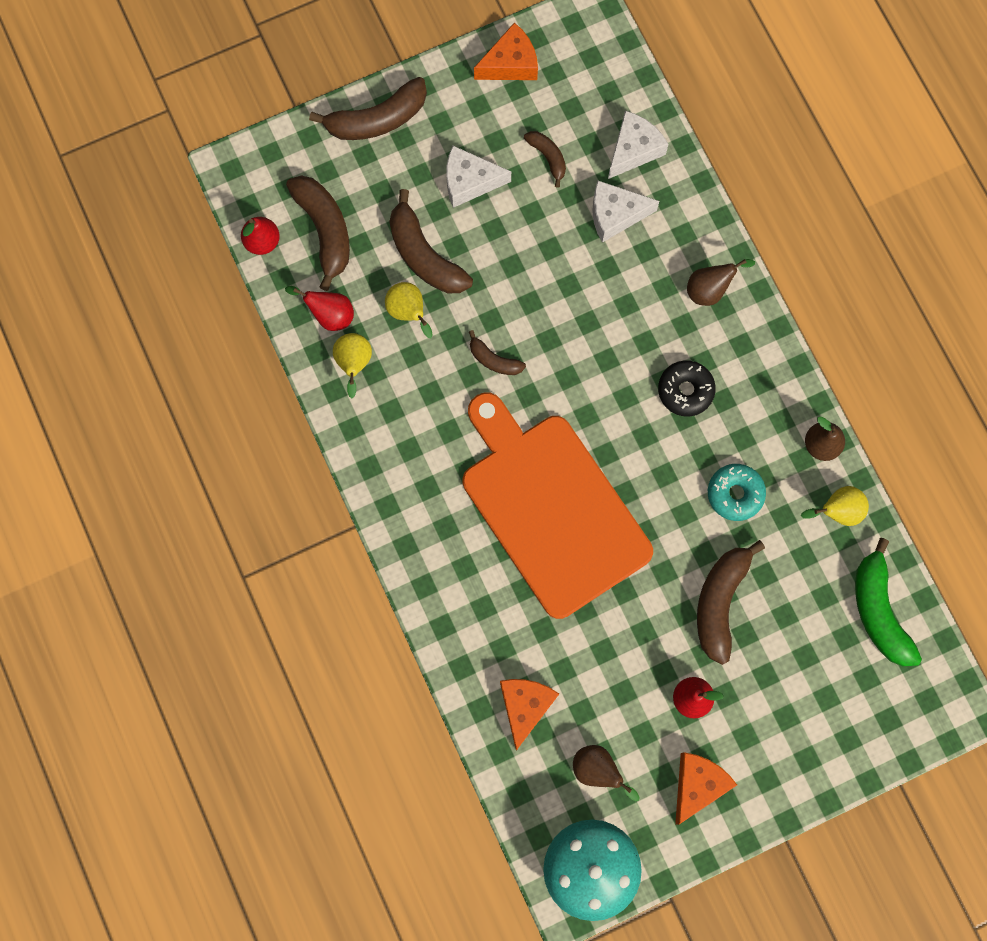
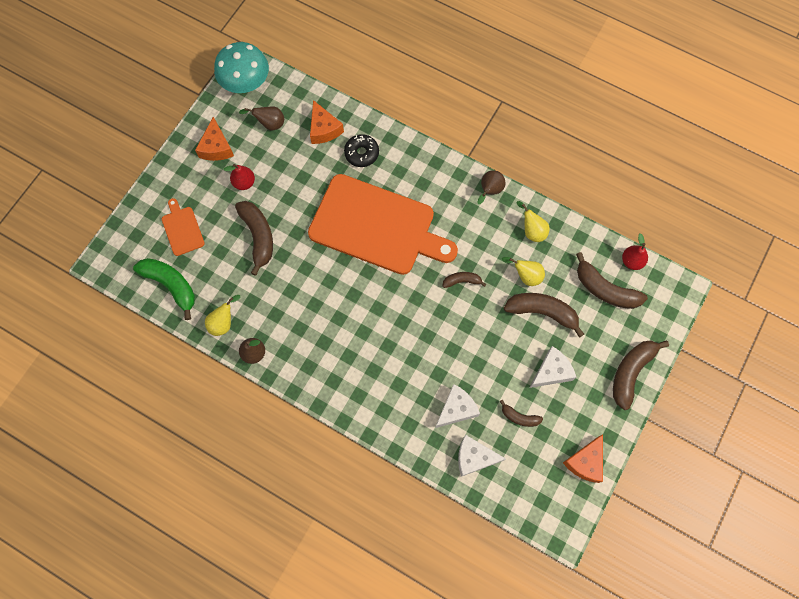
camera: 145 degrees right, 5 degrees down
red pear [285,286,354,331] -> none
white cheese [608,111,669,179] -> white cheese turned 90 degrees clockwise [458,435,506,477]
black donut [658,360,716,416] -> black donut moved to [344,134,379,167]
brown pear [687,259,755,306] -> brown pear moved to [477,170,506,204]
turquoise donut [708,464,766,521] -> none
none -> orange cutting board [162,198,205,256]

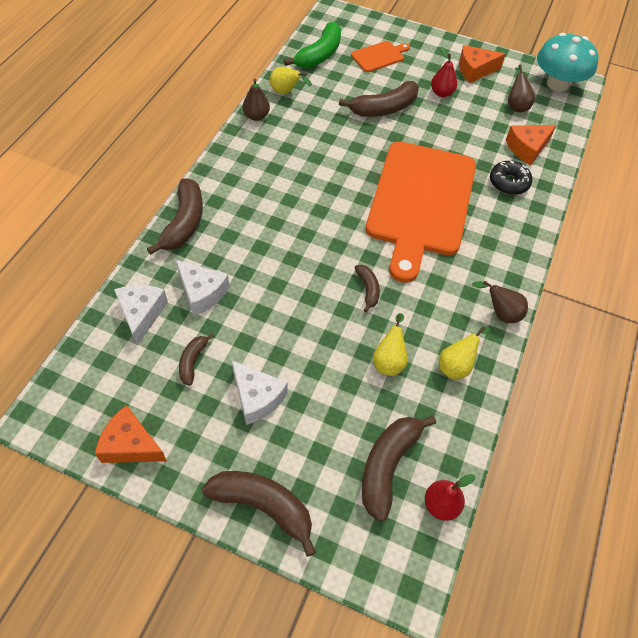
camera: 80 degrees right, 15 degrees down
brown banana [504,293,584,338] -> brown banana moved to [147,178,203,255]

